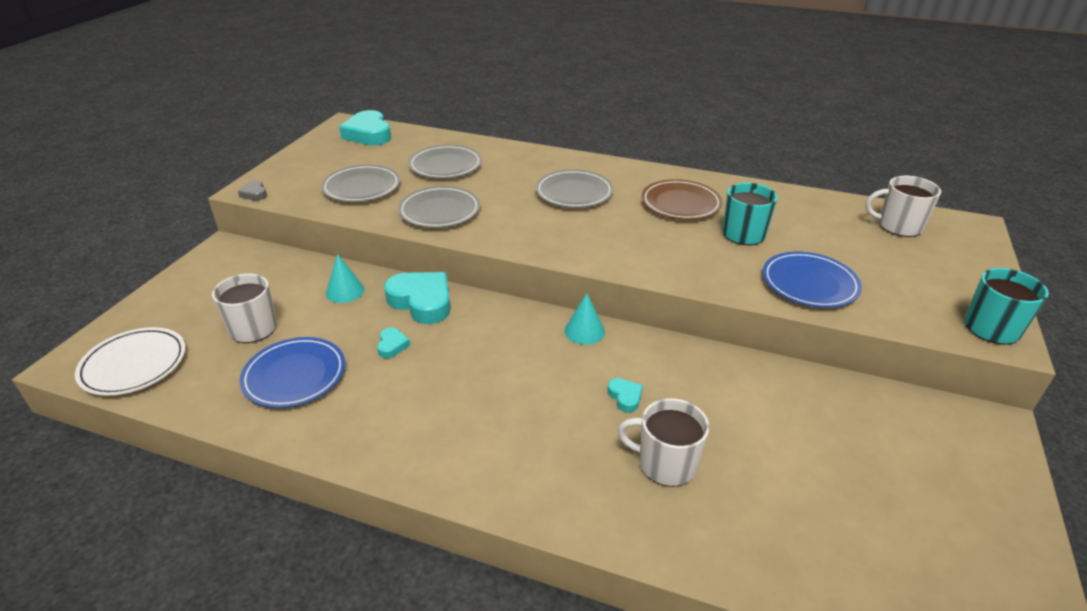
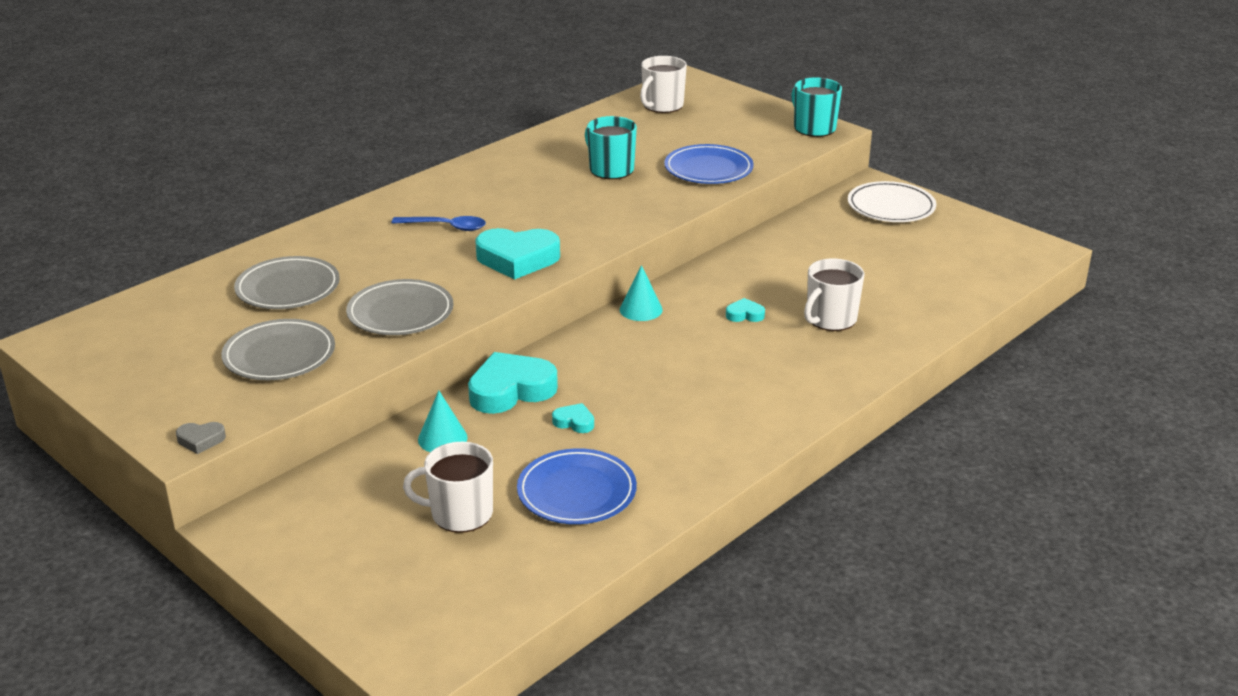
camera: 65 degrees left, 5 degrees down
white plate [75,327,186,396] -> white plate moved to [848,181,936,222]
turquoise heart [339,110,391,145] -> turquoise heart moved to [475,228,560,280]
grey plate [535,169,614,208] -> blue spoon [391,216,486,231]
brown plate [641,179,722,220] -> none

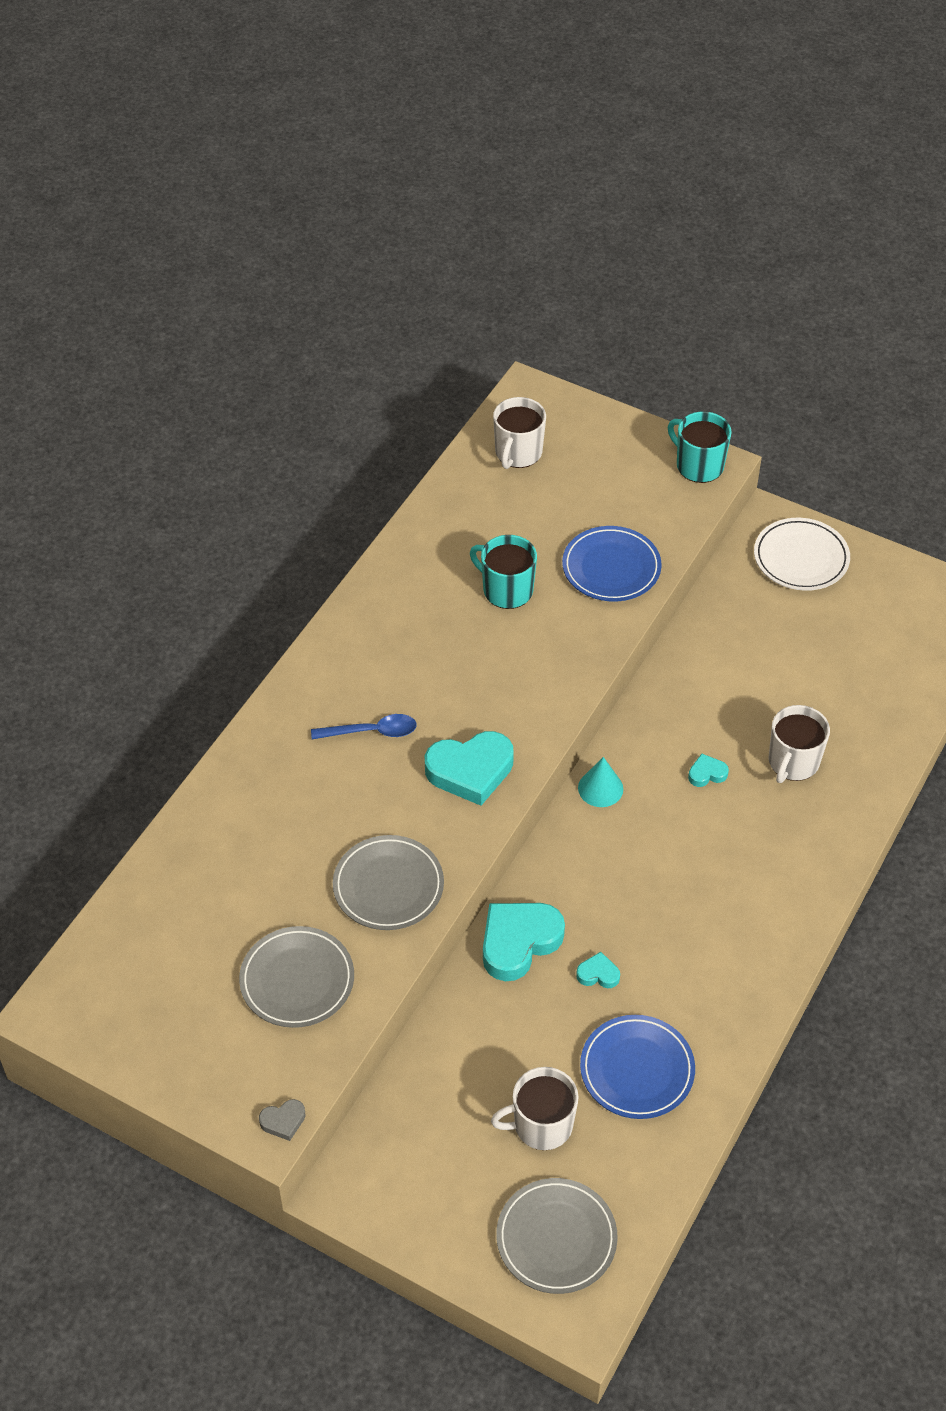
camera: 15 degrees left, 20 degrees up
grey plate [234,256,340,309] -> grey plate moved to [496,1178,618,1294]
turquoise cone [418,390,468,452] -> none

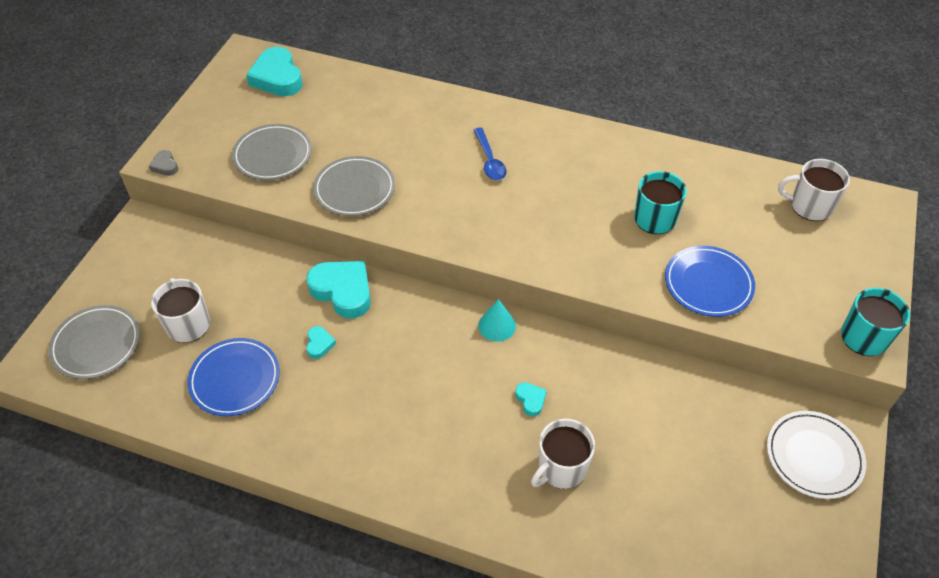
camera: 80 degrees right, 0 degrees up
turquoise heart [425,731,514,806] -> turquoise heart moved to [246,47,303,96]
white mug [768,705,830,783] -> white mug turned 60 degrees counterclockwise [531,419,595,489]

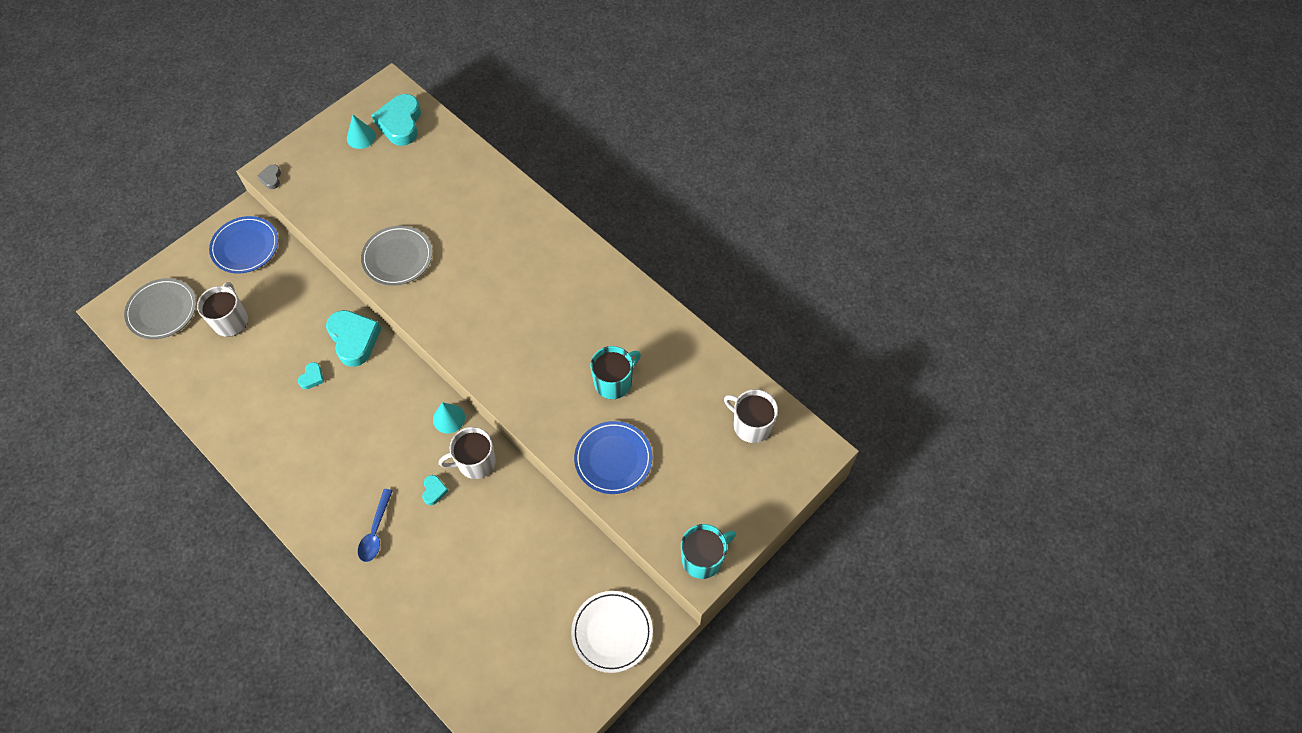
camera: 25 degrees right, 10 degrees up
blue plate [187,338,280,416] -> blue plate moved to [209,216,278,274]
grey plate [232,124,312,180] -> none
blue spoon [474,128,507,180] -> blue spoon moved to [358,489,393,562]
white mug [531,419,595,489] -> white mug moved to [439,427,496,479]
none -> turquoise cone [347,115,376,149]

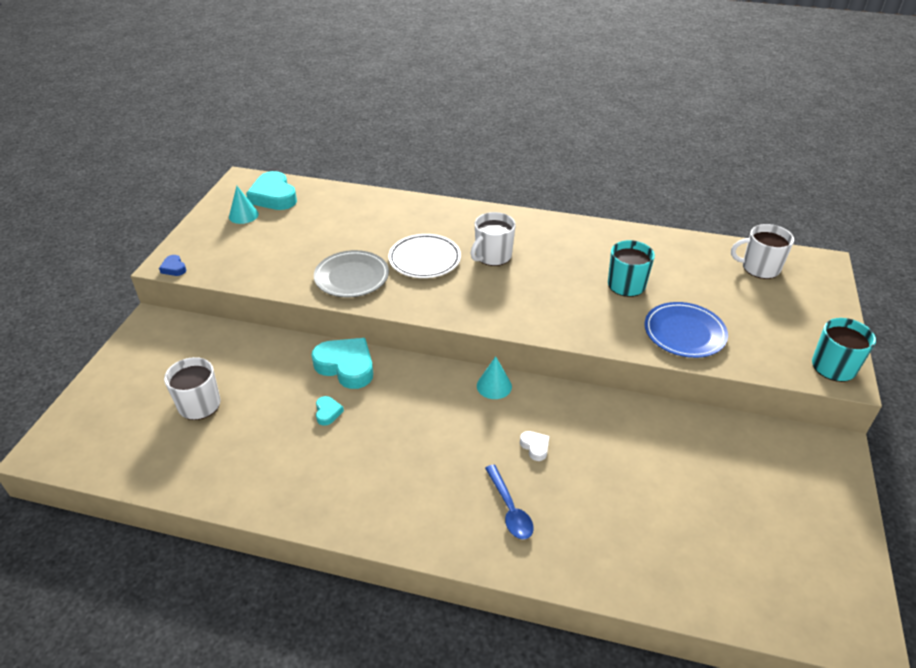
camera: 30 degrees left, 20 degrees down
grey plate [124,278,196,339] -> none
blue plate [209,216,278,274] -> none
grey heart [257,164,281,189] -> blue heart [159,255,186,276]
turquoise heart [422,475,448,505] -> white heart [520,431,549,461]
white mug [439,427,496,479] -> white mug moved to [471,212,516,266]
white plate [571,591,653,673] -> white plate moved to [388,234,461,278]

